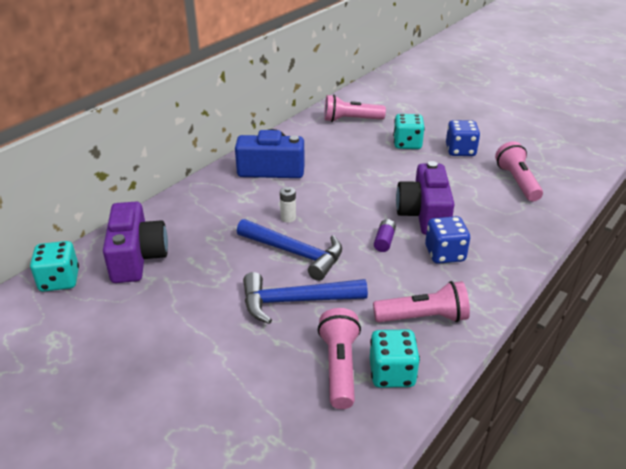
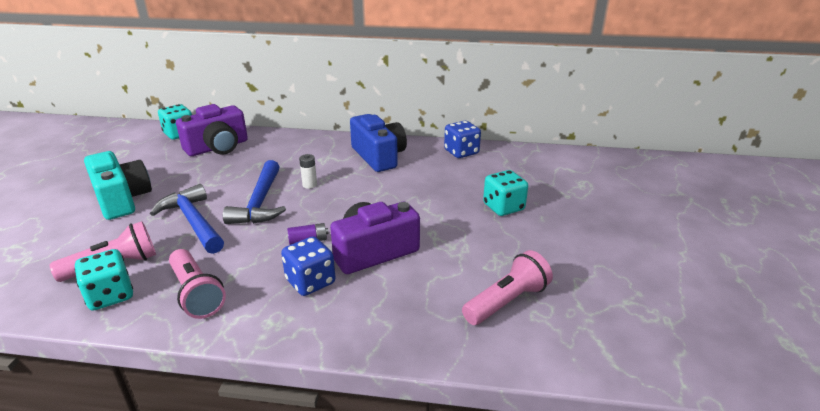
camera: 60 degrees right, 5 degrees down
pink flashlight [324,95,386,122] -> none
blue dice [446,120,480,156] -> blue dice moved to [444,121,481,158]
none -> turquoise camera [84,151,152,220]

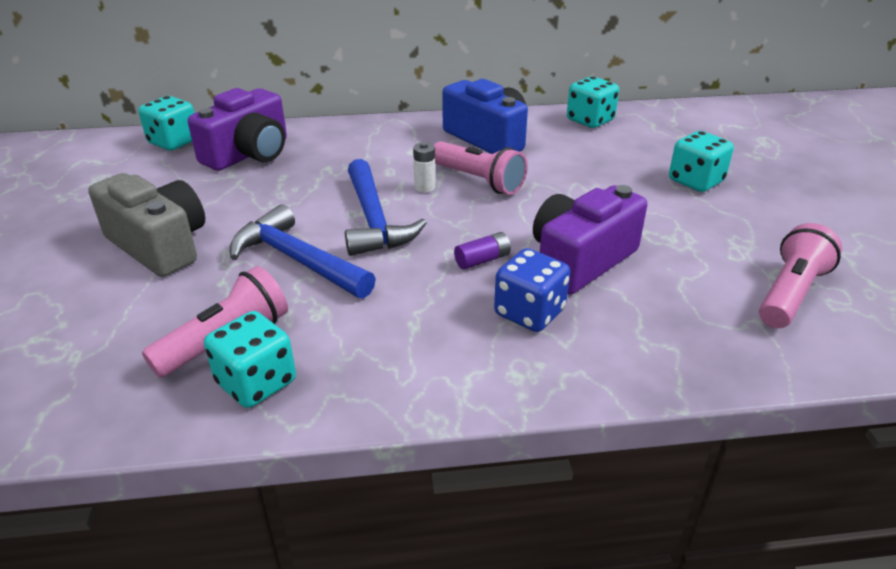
camera: 15 degrees left, 5 degrees up
turquoise camera [84,151,152,220] -> grey camera [88,173,205,277]
pink flashlight [169,249,226,319] -> pink flashlight moved to [434,141,528,195]
blue dice [444,121,481,158] -> turquoise dice [567,76,619,128]

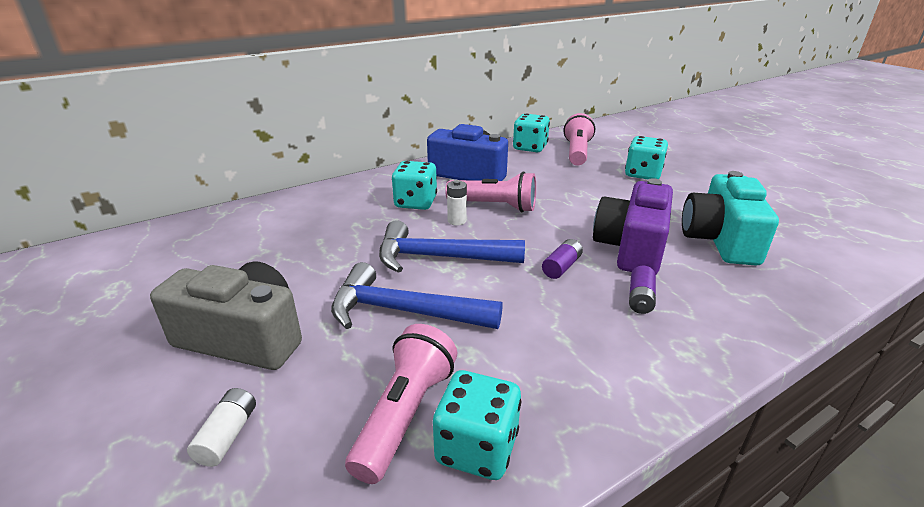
camera: 25 degrees left, 5 degrees down
turquoise dice [138,96,194,151] -> turquoise dice moved to [392,161,437,210]
purple camera [188,88,287,171] -> none
blue hammer [345,159,427,256] -> blue hammer turned 135 degrees clockwise [379,220,525,273]
blue dice [494,248,570,332] -> purple battery [629,266,656,314]
pink flashlight [759,223,842,328] -> pink flashlight moved to [564,113,595,165]
none -> white battery [187,388,256,467]
none -> turquoise camera [682,171,779,266]

